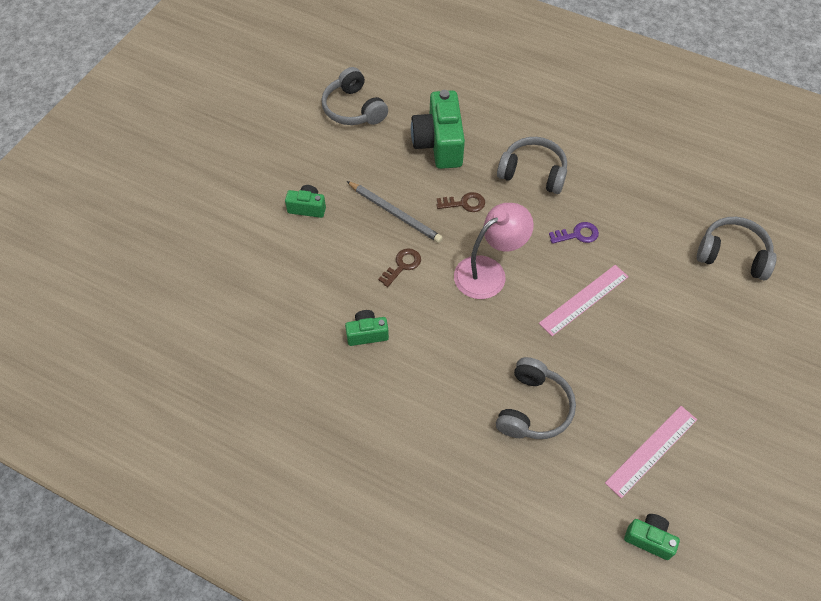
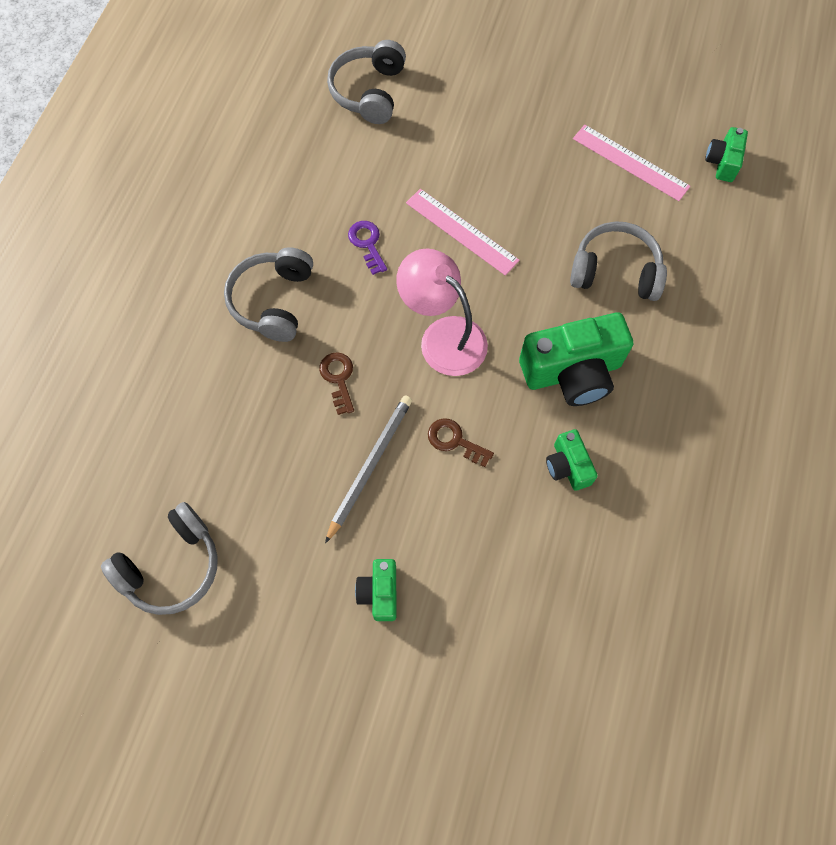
camera: 100 degrees left, 10 degrees up
green camera [411,90,465,169] -> green camera moved to [519,312,633,406]

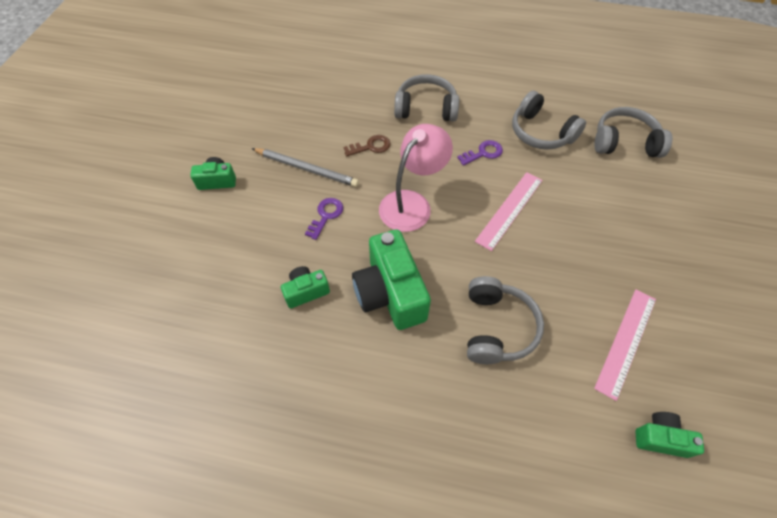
camera: 85 degrees right, 10 degrees down
grey headphones [101,502,218,615] -> grey headphones moved to [512,91,586,150]
brown key [428,418,494,467] -> purple key [305,198,343,240]

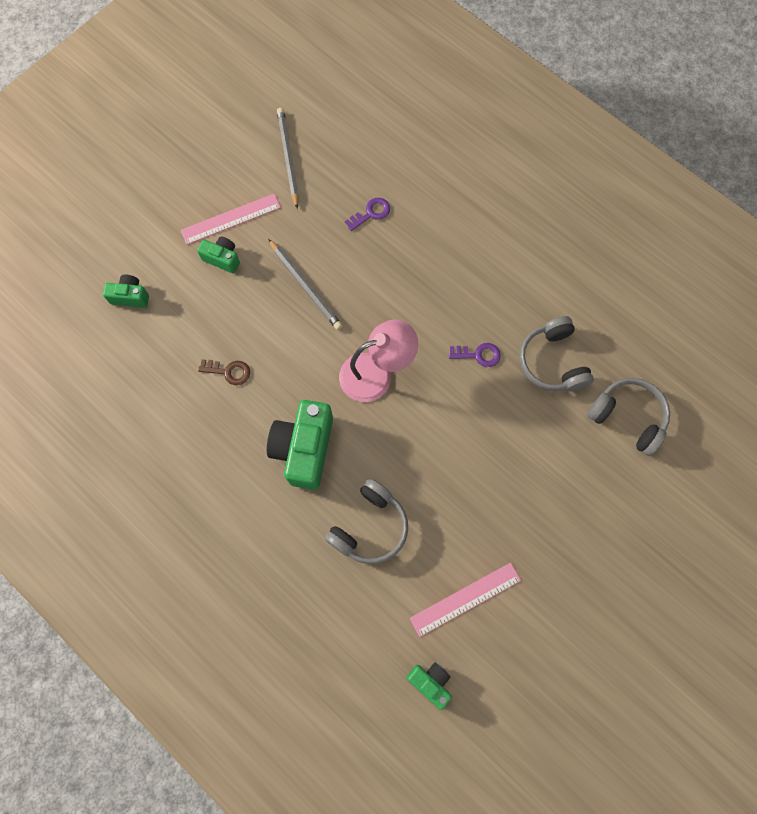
camera: 30 degrees right, 15 degrees up
green camera [281,266,330,309] -> green camera moved to [103,275,149,308]
purple key [305,198,343,240] -> purple key moved to [345,198,390,231]
brown key [343,135,391,156] -> brown key moved to [198,359,250,385]
grey headphones [394,74,459,122] -> none
pink ruler [475,172,543,251] -> pink ruler moved to [181,194,281,245]
none -> grey pencil [277,108,299,209]

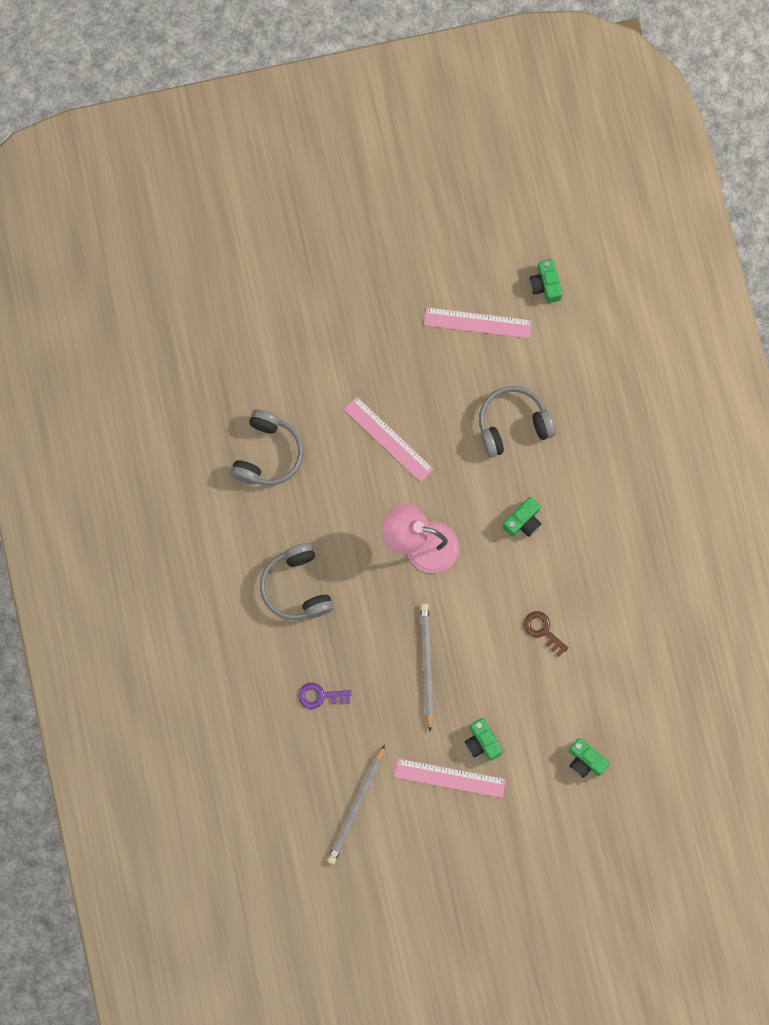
camera: 145 degrees left, 5 degrees up
green camera [267,400,333,490] -> green camera [502,497,541,537], size x0.52
purple key [449,343,501,367] -> none
grey headphones [587,378,670,456] -> grey headphones moved to [260,543,334,620]
none -> pink ruler [344,396,434,482]

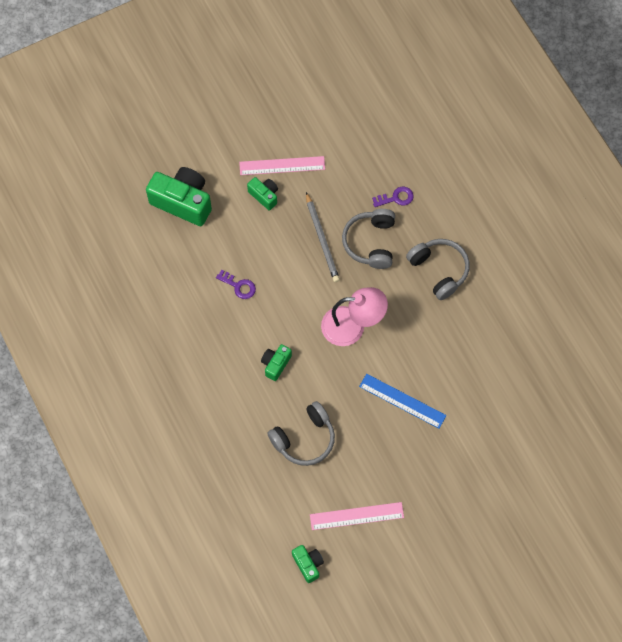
camera: 165 degrees right, 10 degrees down
grey headphones [230,410,304,486] -> grey headphones moved to [342,209,395,269]
grey pencil [327,744,385,864] -> none
pink ruler [344,396,434,482] -> blue ruler [359,374,446,428]
brown key [524,611,569,657] -> purple key [216,269,256,299]
green camera [569,738,610,778] -> green camera [146,167,212,226], size x1.94

